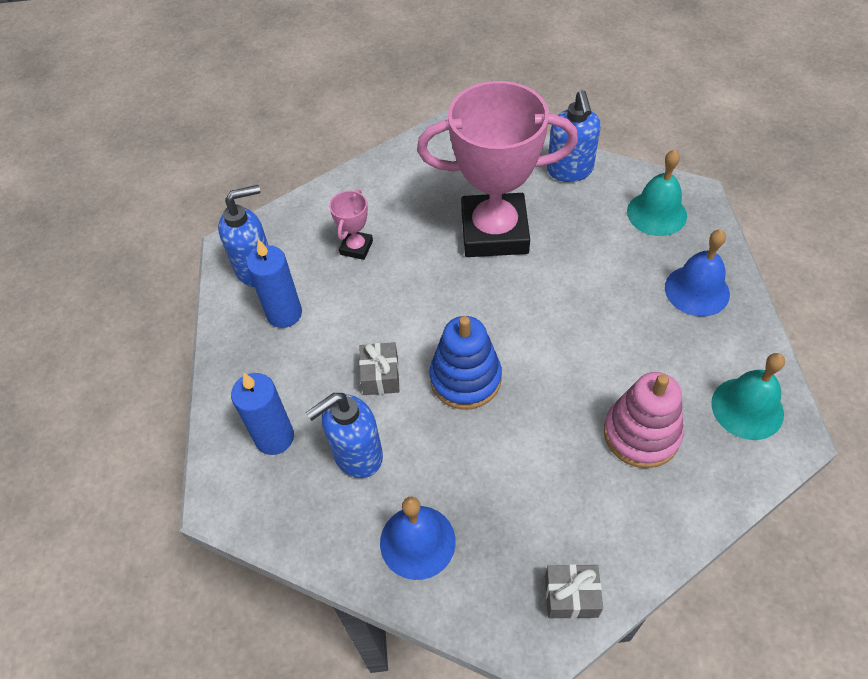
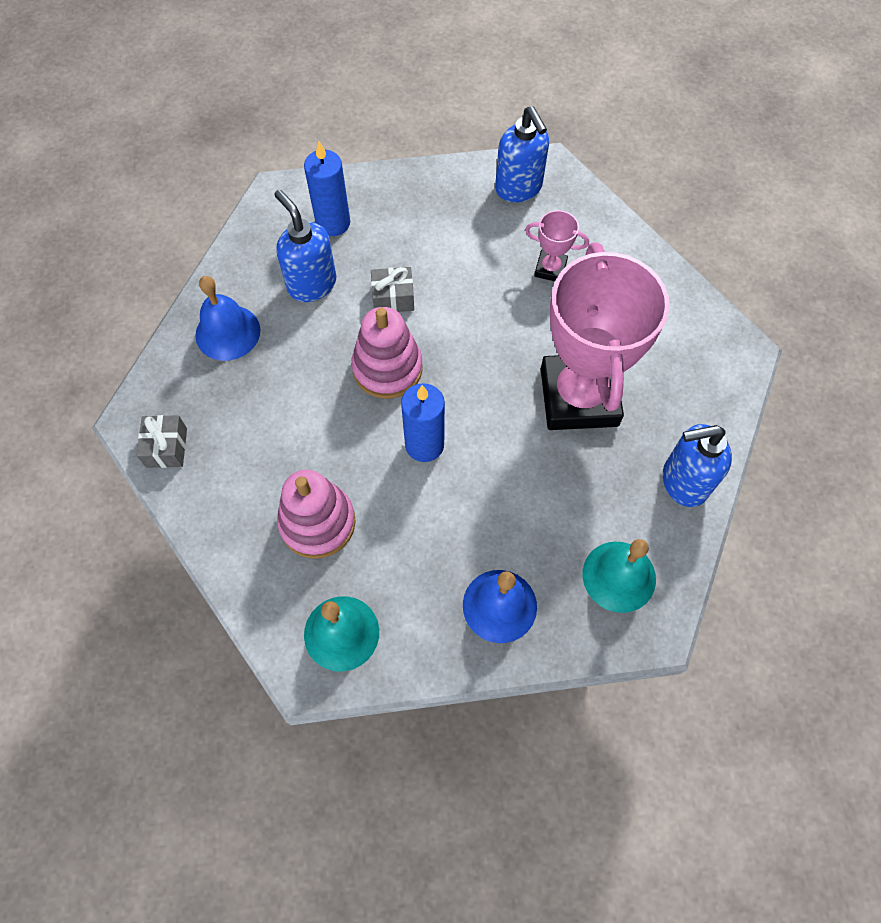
camera: 85 degrees right, 10 degrees up
blue candle [246,239,302,328] -> blue candle moved to [401,383,445,462]
blue stacking toy [429,316,502,410] -> pink stacking toy [351,307,423,399]

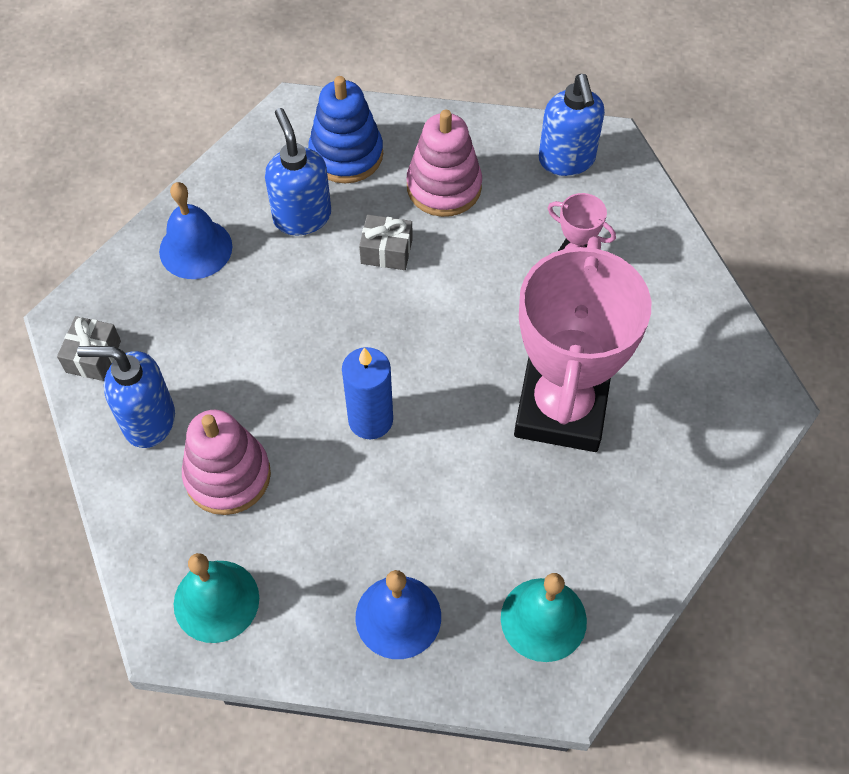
camera: 15 degrees right, 5 degrees down
blue candle [304,141,350,236] -> blue stacking toy [308,76,383,183]
pink stacking toy [351,307,423,399] -> pink stacking toy moved to [406,110,482,217]
blue soap dispenser [663,424,732,507] -> blue soap dispenser moved to [77,346,175,448]

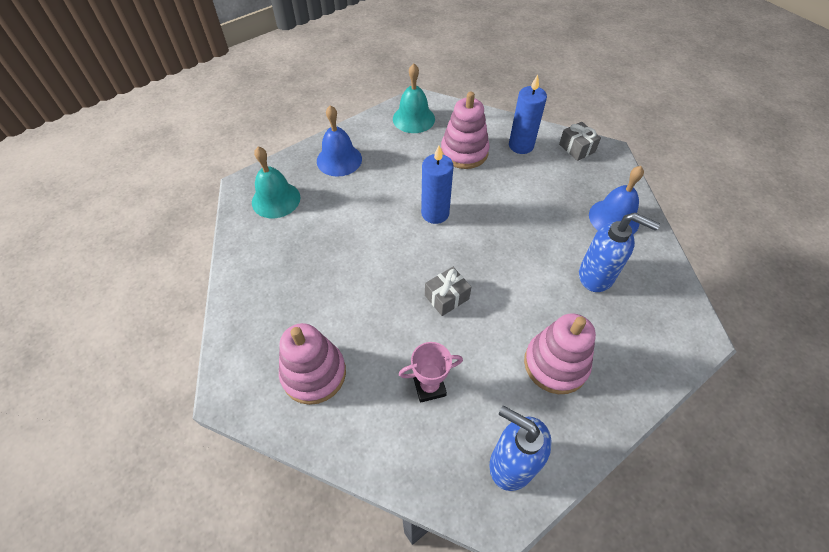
camera: 135 degrees right, 5 degrees down
blue soap dispenser [77,346,175,448] -> blue candle [509,75,547,154]
blue stacking toy [308,76,383,183] -> none
grey gift [359,215,413,270] -> grey gift moved to [425,267,471,316]
pink trophy [514,236,651,452] -> none
none -> pink stacking toy [279,323,346,405]

